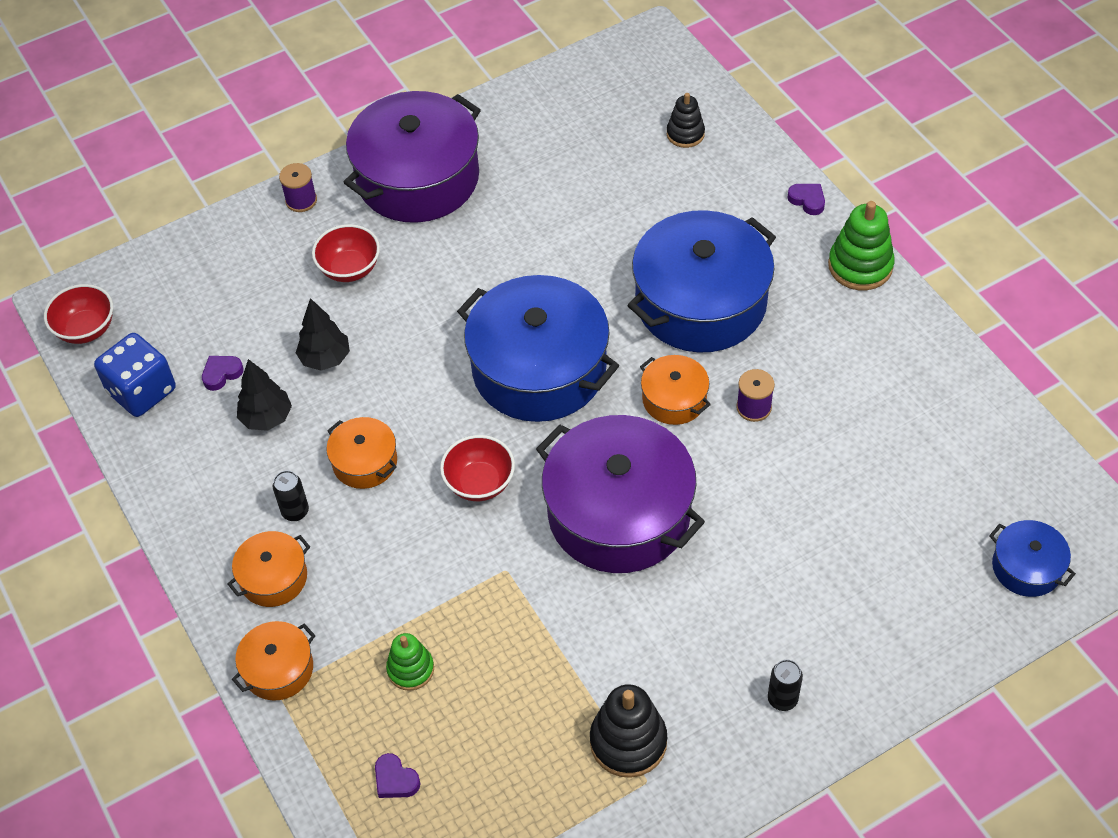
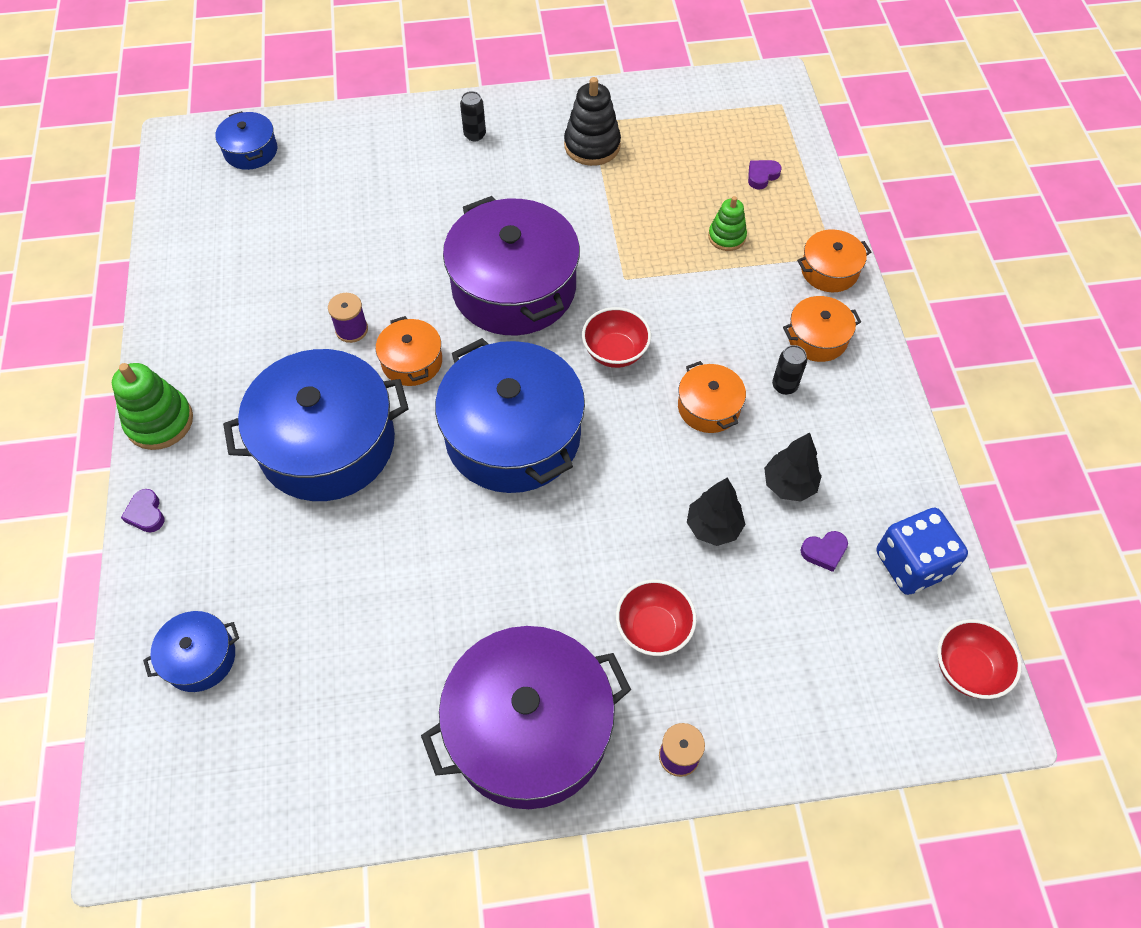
camera: 160 degrees left, 5 degrees up
purple heart [375,753,420,798] -> purple heart turned 105 degrees counterclockwise [748,160,782,190]
black stacking toy [667,93,705,148] -> blue pot [143,611,239,692]

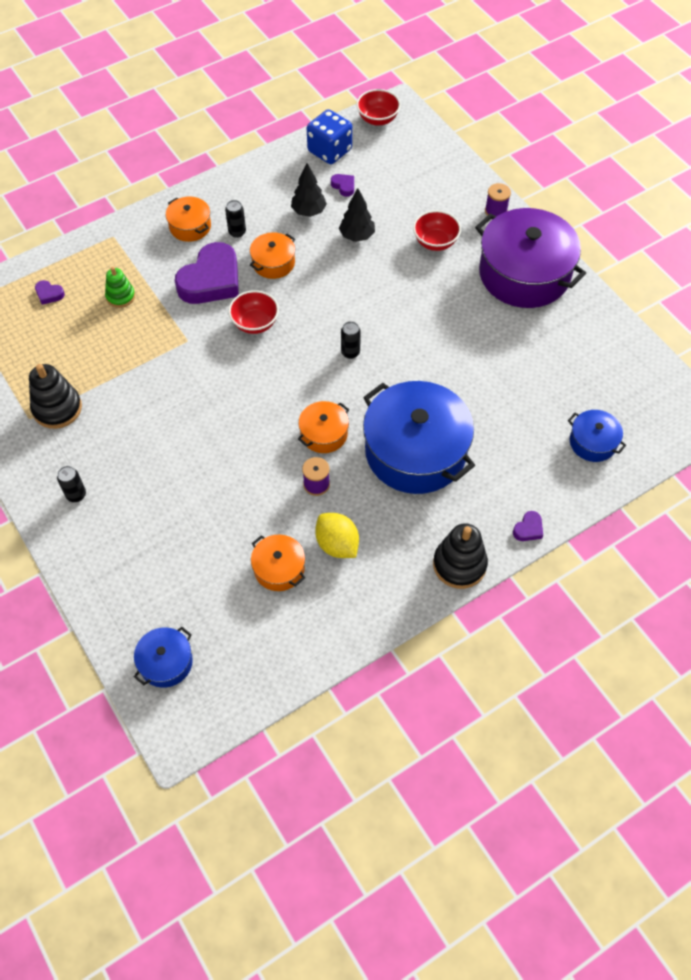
camera: 115 degrees left, 0 degrees up
green stacking toy [112,363,193,450] -> black stacking toy [433,523,488,589]
blue pot [435,338,585,493] -> black can [341,321,361,359]
purple pot [443,196,580,335] -> none
orange pot [797,229,871,292] -> orange pot moved to [251,534,305,591]
none -> purple heart [175,242,239,304]
none -> yellow lemon [315,513,359,558]

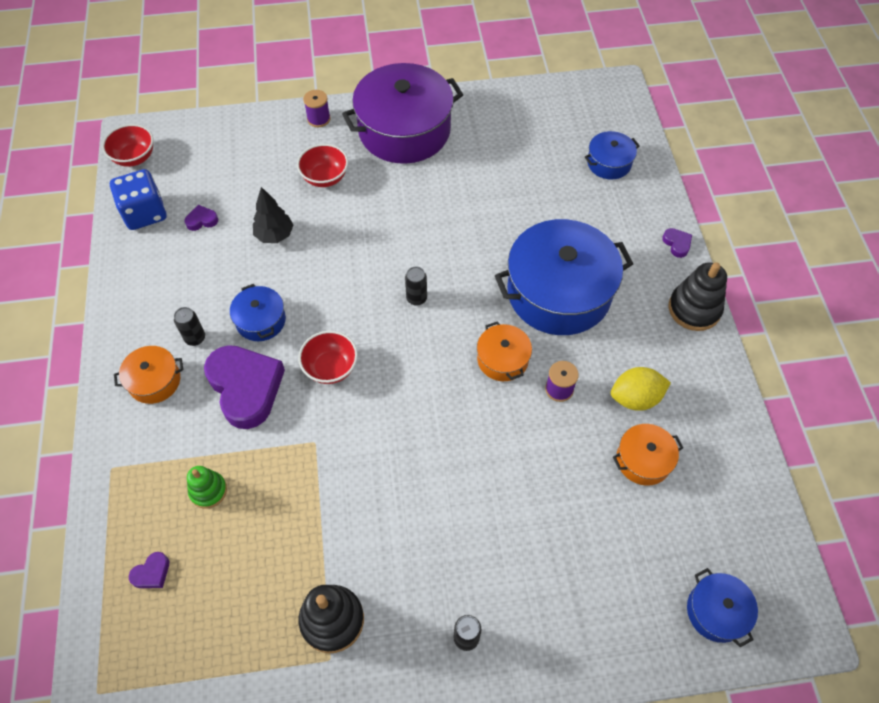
camera: 65 degrees left, 0 degrees up
orange pot [250,232,295,279] -> blue pot [230,284,286,341]
black tree [291,163,327,217] -> none

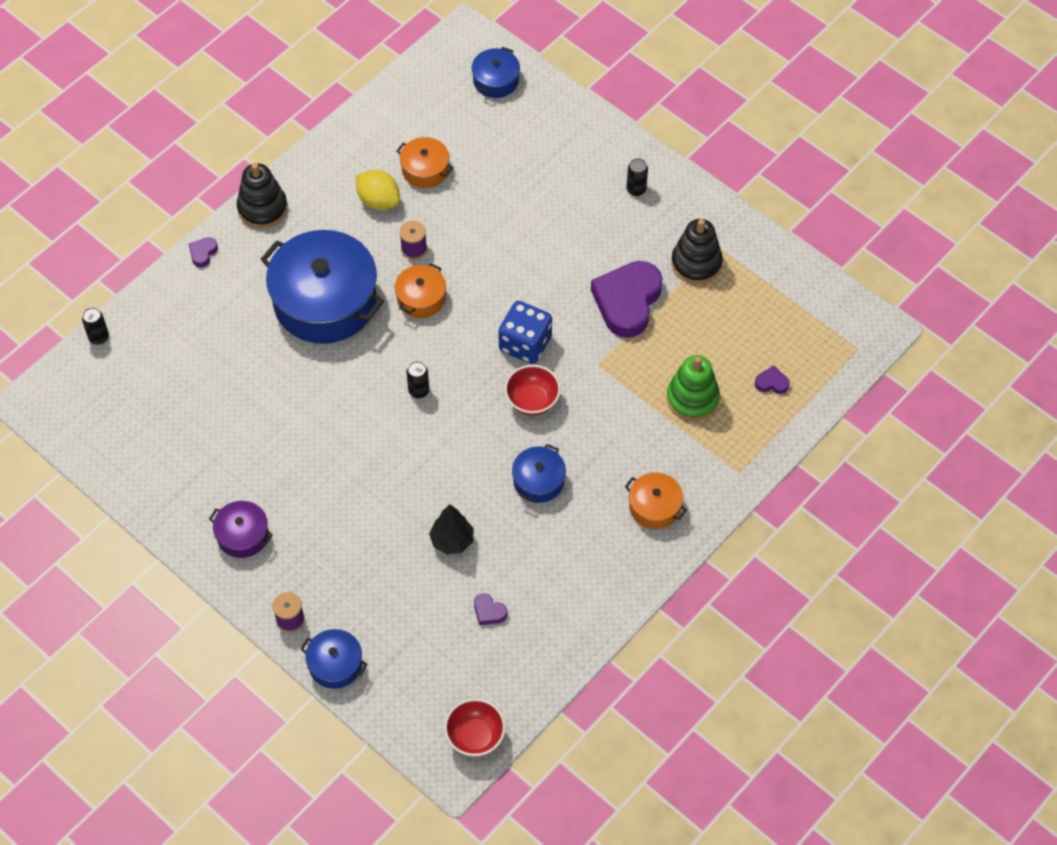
camera: 130 degrees left, 0 degrees up
blue dice [110,169,167,230] -> blue dice moved to [498,301,552,364]
black can [174,307,205,346] -> black can moved to [82,307,109,345]
green stacking toy [187,466,227,508] -> green stacking toy [667,355,720,421], size x1.58
purple heart [204,345,285,429] -> purple heart moved to [591,261,662,338]
red bowl [297,144,348,187] -> none
purple pot [342,63,463,164] -> purple pot [209,501,273,558], size x0.47
blue pot [585,131,640,180] -> blue pot moved to [300,629,368,689]

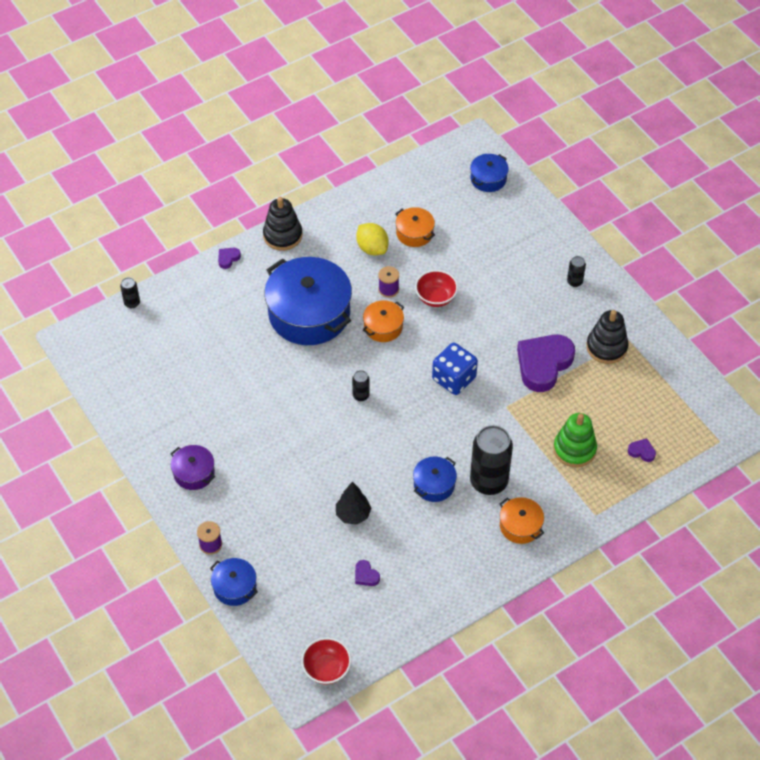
camera: 15 degrees right, 5 degrees down
red bowl [504,365,561,415] -> red bowl moved to [415,270,458,307]
none -> black can [470,425,513,495]

